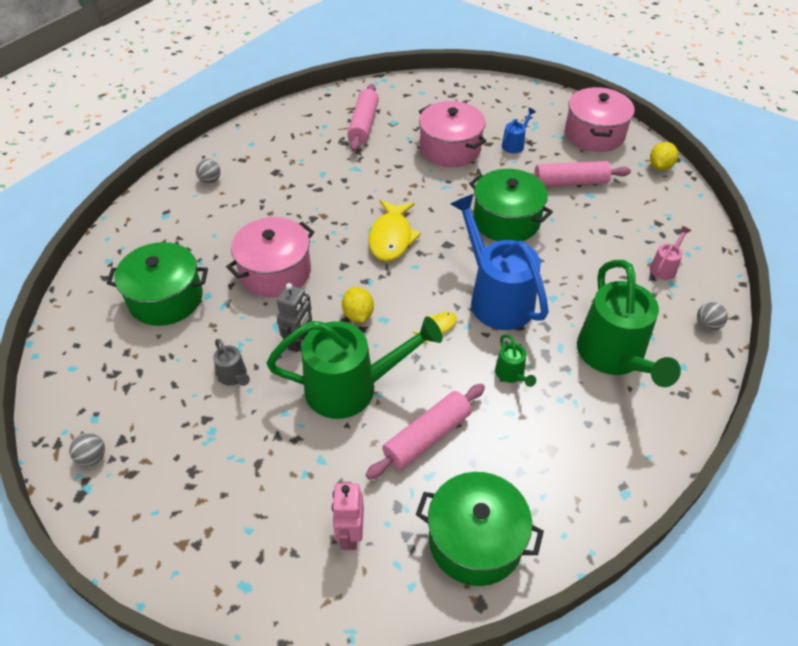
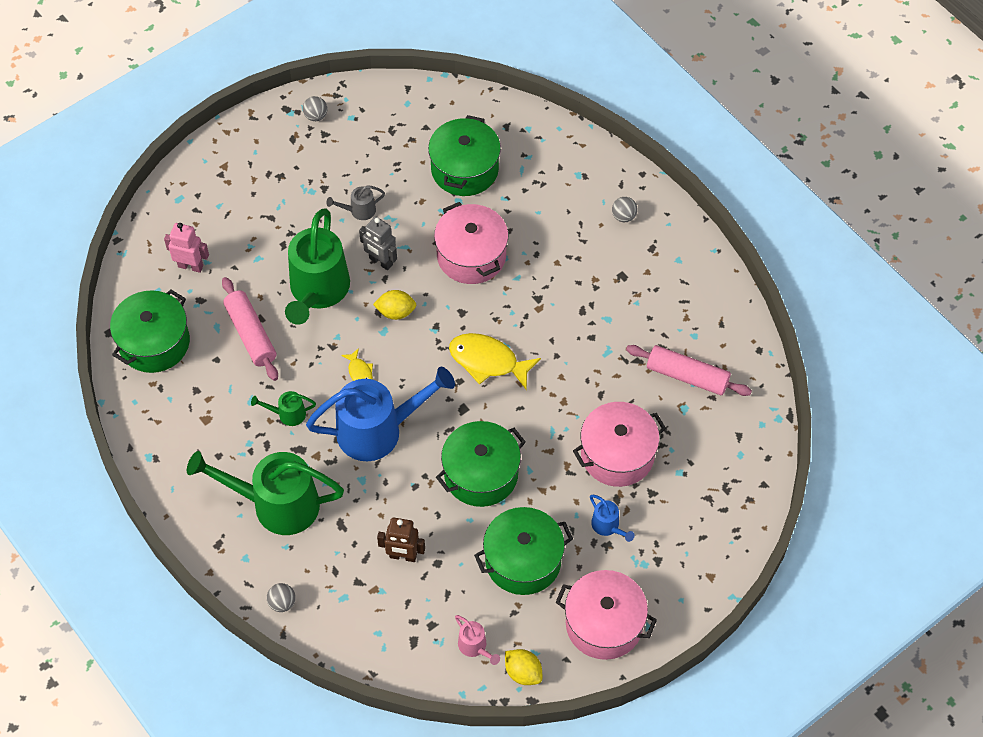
camera: 105 degrees right, 10 degrees up
pink rolling pin [530,161,631,187] -> green pot [474,507,573,595]
pink watering can [650,226,691,280] -> pink watering can moved to [455,615,500,665]
none -> brown robot [377,517,425,562]

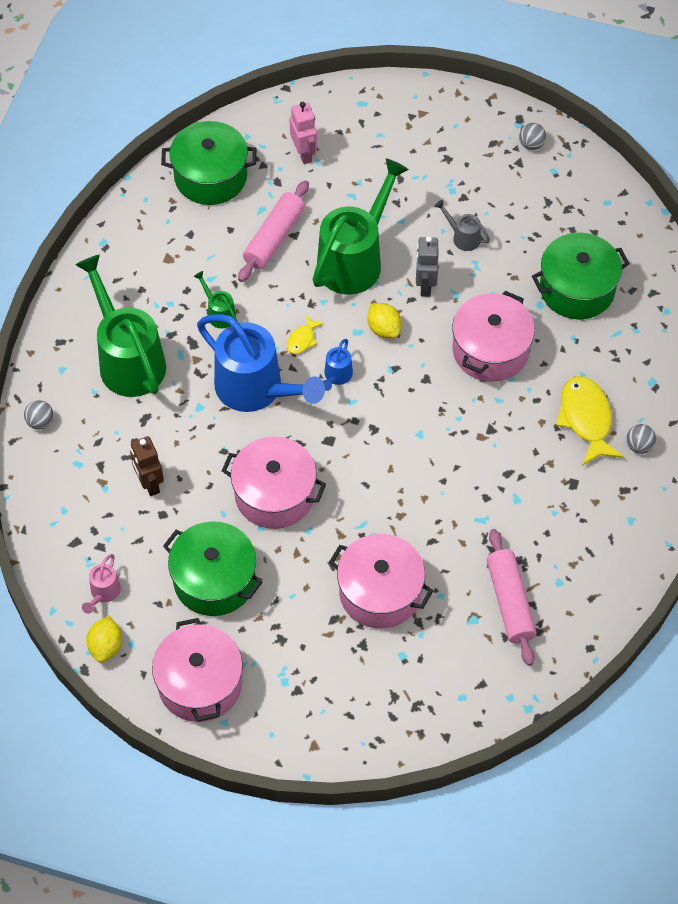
camera: 55 degrees right, 0 degrees up
green watering can [285,208,350,325] -> green watering can turned 150 degrees clockwise [312,158,409,295]
green pot [436,421,526,507] -> pink pot [222,436,326,529]
yellow fish [449,333,541,389] -> yellow fish moved to [556,376,624,466]
blue watering can [590,495,635,542] -> blue watering can moved to [323,339,353,391]

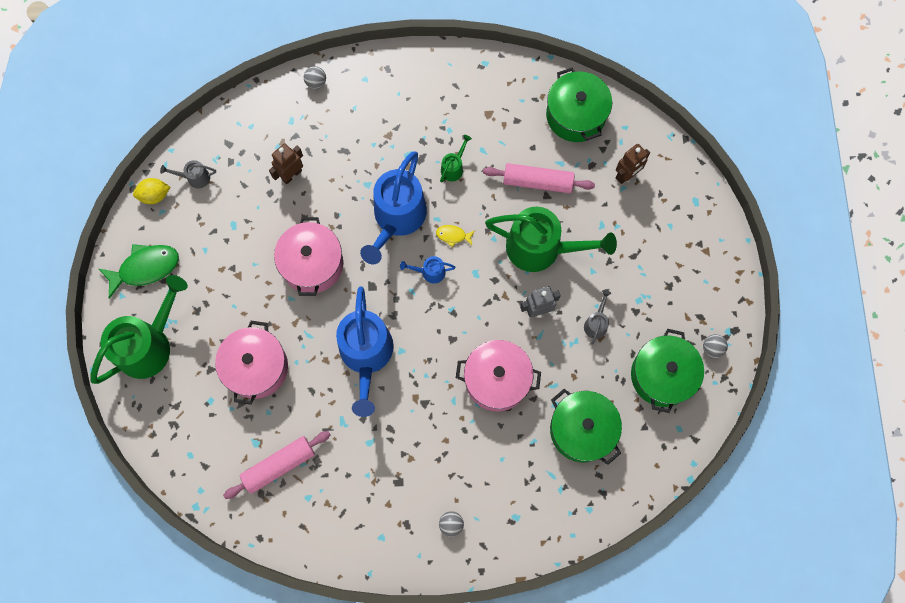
camera: 70 degrees right, 15 degrees up
green watering can [75,255,166,397] -> green watering can moved to [90,275,188,384]
pink watering can [82,554,121,614] -> grey watering can [160,160,216,189]
pink pot [152,618,243,722] -> green fish [99,244,179,299]
green pot [163,521,263,616] -> green pot moved to [631,329,704,413]
pink robot [289,102,317,164] -> brown robot [616,144,650,184]
yellow lemon [367,303,402,338] -> none
yellow fish [556,376,624,466] -> none
none -> blue watering can [336,286,394,417]

